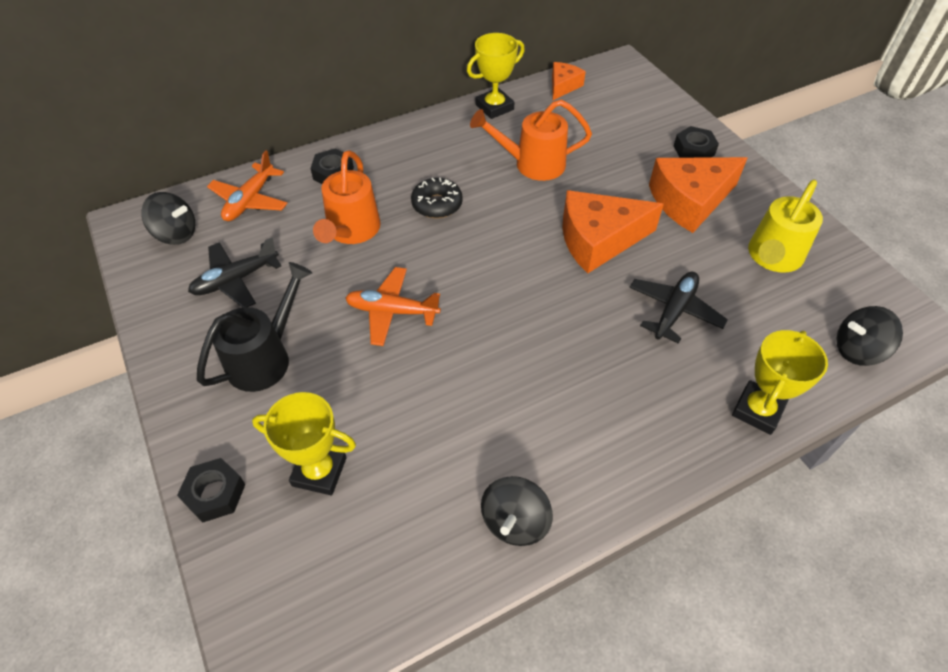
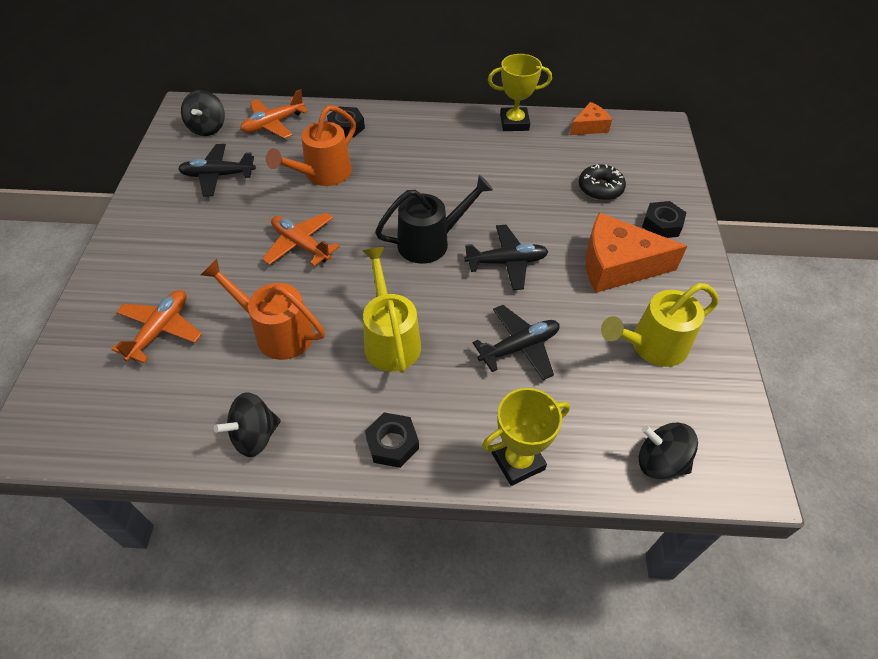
camera: 30 degrees right, 0 degrees up
black spinning top [141,192,195,245] -> black spinning top turned 45 degrees clockwise [181,90,225,136]
black nut [177,458,246,522] -> black nut moved to [365,412,419,468]
black watering can [197,262,312,392] -> black watering can moved to [375,175,493,264]
yellow trophy [252,392,356,495] -> orange plane [111,290,202,363]
black donut [411,178,463,218] -> black donut moved to [578,164,626,201]
orange watering can [470,100,592,181] -> orange watering can moved to [201,259,325,360]
orange cheese [562,190,664,273] -> black plane [464,225,549,290]
none -> yellow watering can [363,247,421,373]

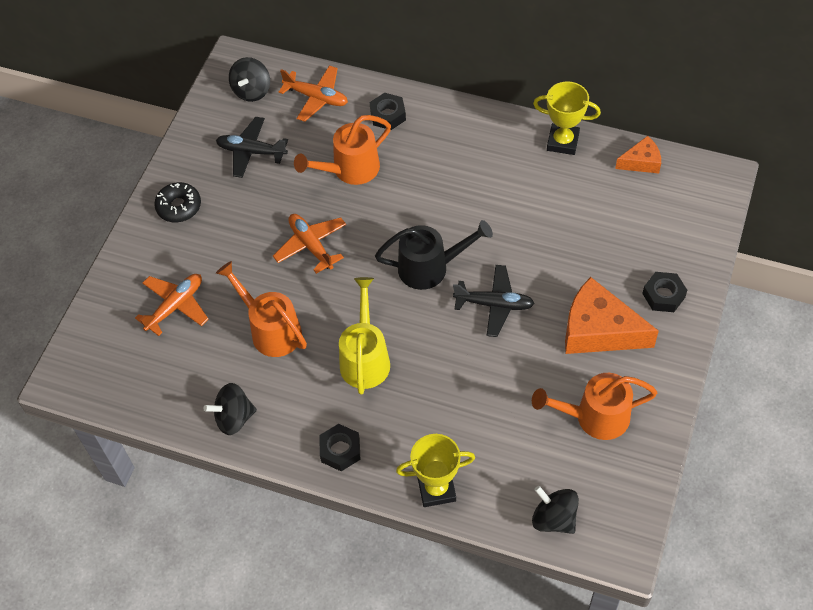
camera: 20 degrees right, 5 degrees up
orange plane [240,89,308,139] -> orange plane turned 135 degrees counterclockwise [279,65,348,122]
black plane [473,305,560,380] -> none
black donut [578,164,626,201] -> black donut moved to [154,182,201,222]
yellow watering can [601,283,719,367] -> orange watering can [532,373,657,440]

